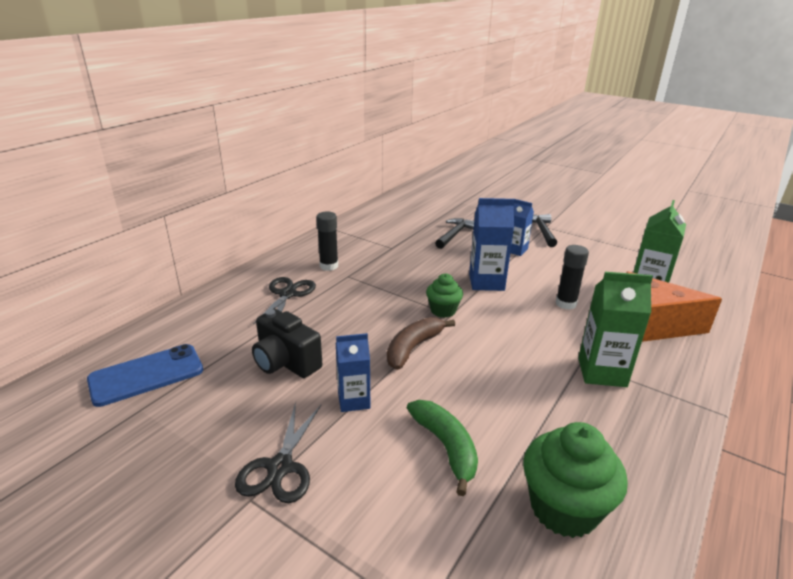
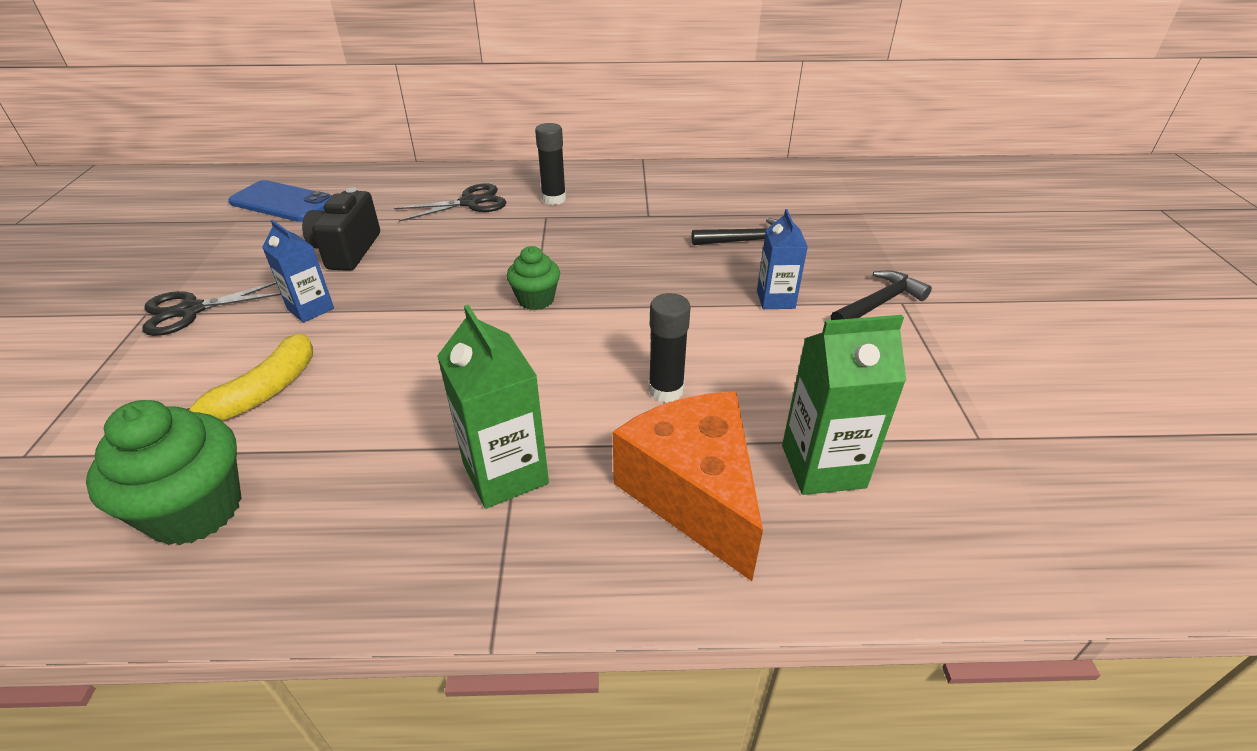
camera: 55 degrees right, 10 degrees up
brown banana [387,317,455,370] -> none
green banana [407,400,478,496] -> yellow banana [187,334,313,420]
blue carton [469,198,514,291] -> none

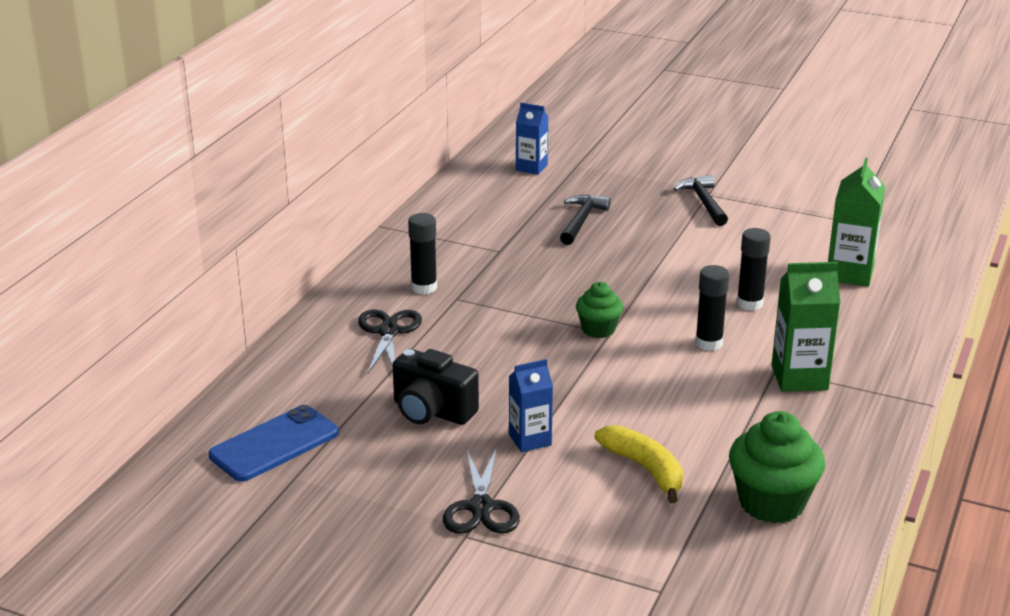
camera: 65 degrees left, 10 degrees down
orange cheese [613,392,763,581] -> none
blue carton [757,209,808,309] -> blue carton moved to [516,103,548,175]
none -> black glue stick [695,265,729,351]

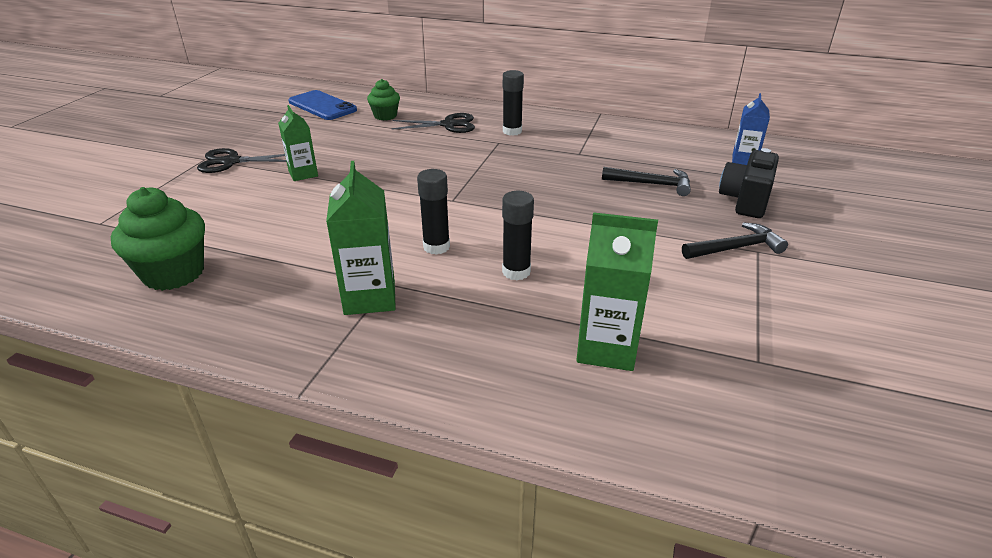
camera: 85 degrees right, 5 degrees up
black camera [393,349,479,425] -> black camera moved to [719,148,779,218]
blue carton [509,359,553,452] -> green carton [278,105,318,181]
green cupcake [576,282,623,338] -> green cupcake moved to [367,79,400,120]
yellow banana [594,425,683,503] -> none

